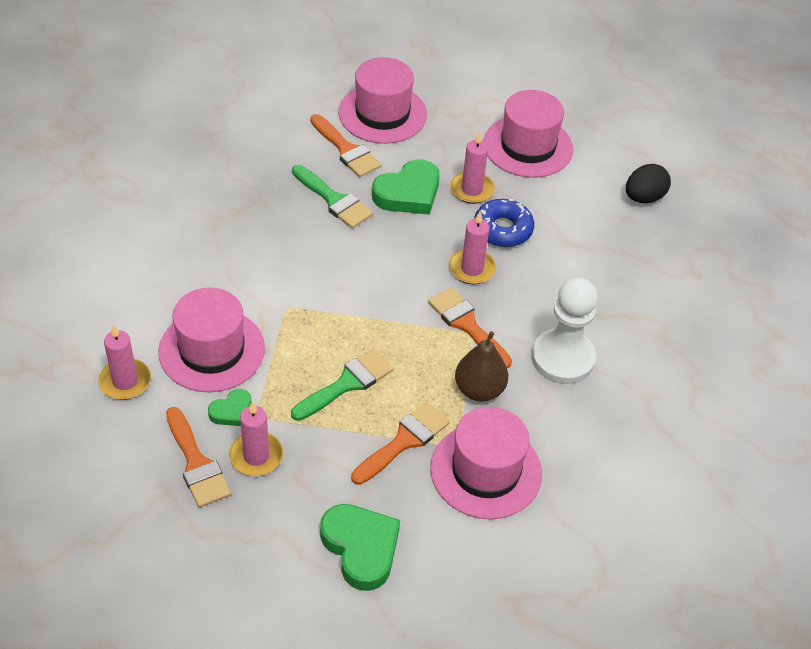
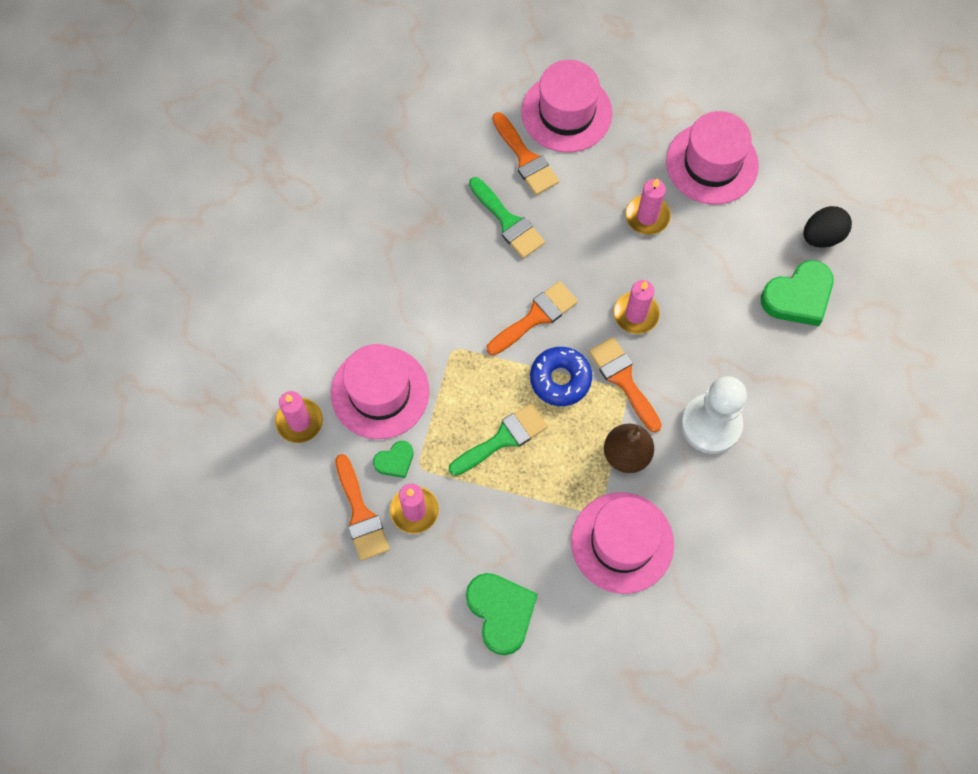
camera: 10 degrees right, 20 degrees up
orange brush [351,402,450,485] -> orange brush moved to [487,281,578,355]
green heart [372,159,440,215] -> green heart moved to [761,260,834,326]
blue donut [474,199,534,247] -> blue donut moved to [530,347,592,406]

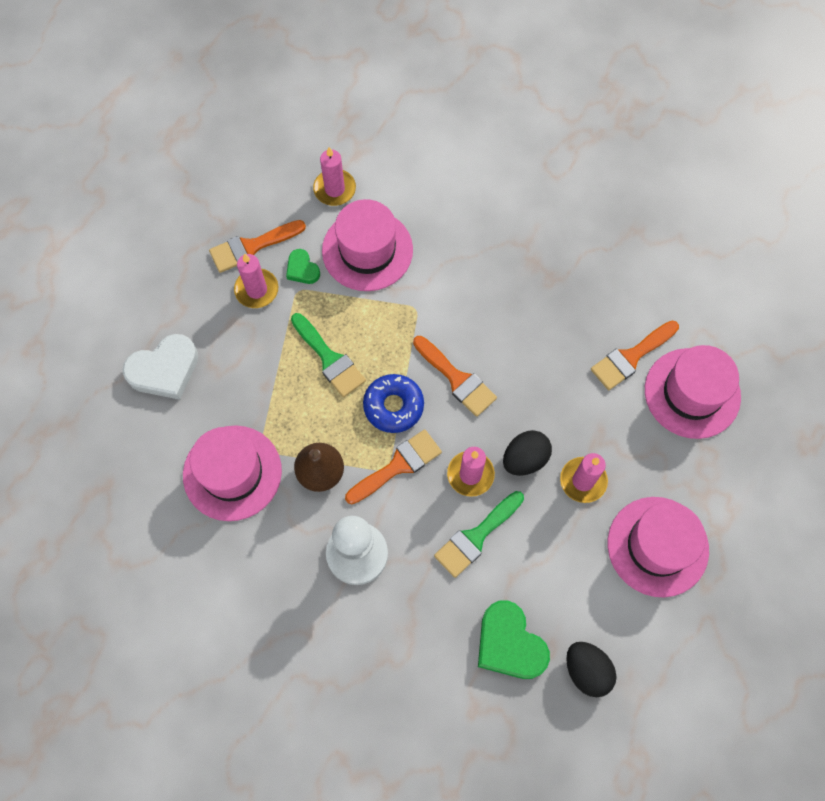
camera: 85 degrees right, 0 degrees up
green heart [466,573,537,655] -> white heart [122,334,198,400]
green brush [469,177,545,259] -> green brush moved to [434,491,524,578]
none -> black egg [503,430,552,476]

